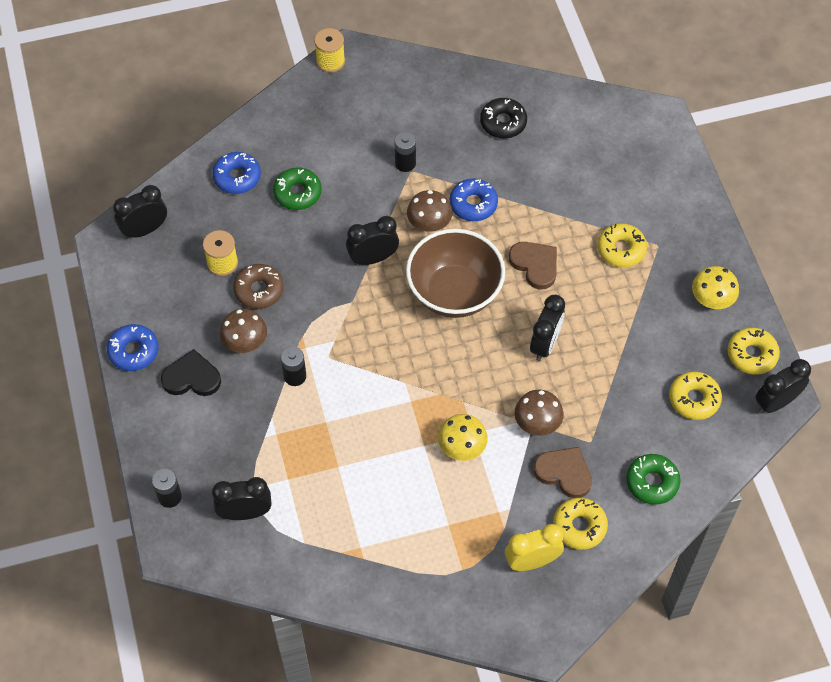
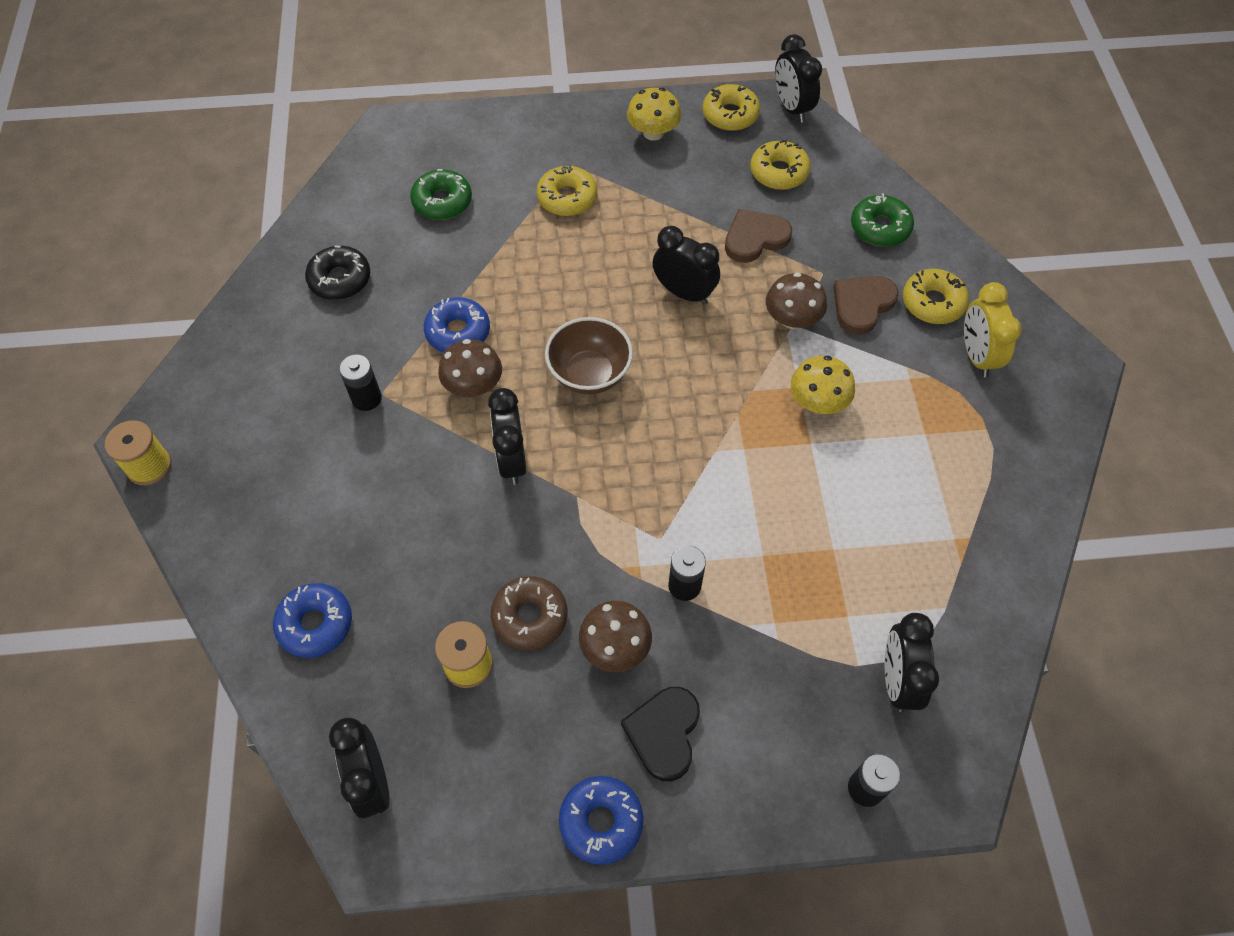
camera: 80 degrees left, 0 degrees up
green donut [273,168,322,210] -> green donut moved to [410,169,472,220]
brown bowl [406,229,505,318] -> brown bowl [545,317,633,395], size x0.66
brown heart [509,242,557,290] -> brown heart moved to [725,209,792,263]

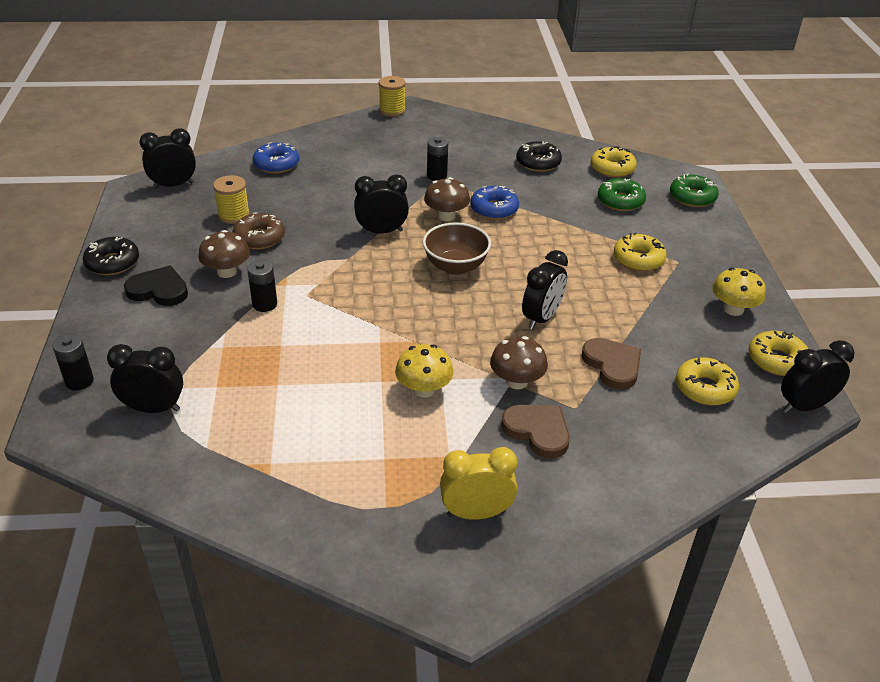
camera: 90 degrees right, 20 degrees down
blue donut [559,776,644,865] -> black donut [83,237,139,275]
green donut [851,193,914,247] -> green donut moved to [670,173,719,207]
yellow donut [903,269,969,324] -> yellow donut moved to [590,146,637,178]

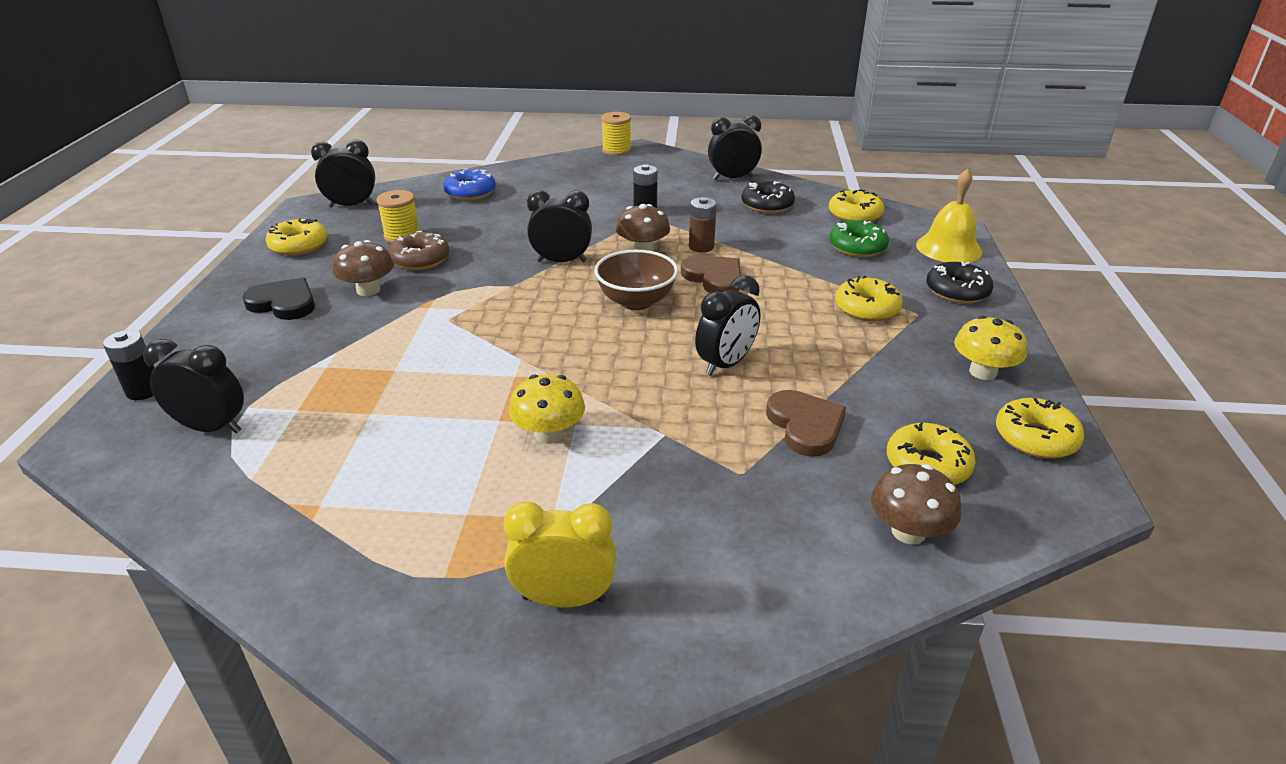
camera: 10 degrees right, 5 degrees down
black donut [83,237,139,275] -> black donut moved to [926,262,994,304]
black battery [247,260,277,312] -> none
blue donut [470,186,519,220] -> brown battery [689,197,717,253]
brown mushroom [490,336,548,389] -> brown mushroom moved to [871,464,961,544]
brown heart [501,405,570,459] -> brown heart moved to [681,255,741,293]
green donut [670,173,719,207] -> yellow bell [916,169,982,263]
black clock [781,340,855,413] -> black clock moved to [708,115,762,180]
none -> yellow donut [266,218,327,256]

